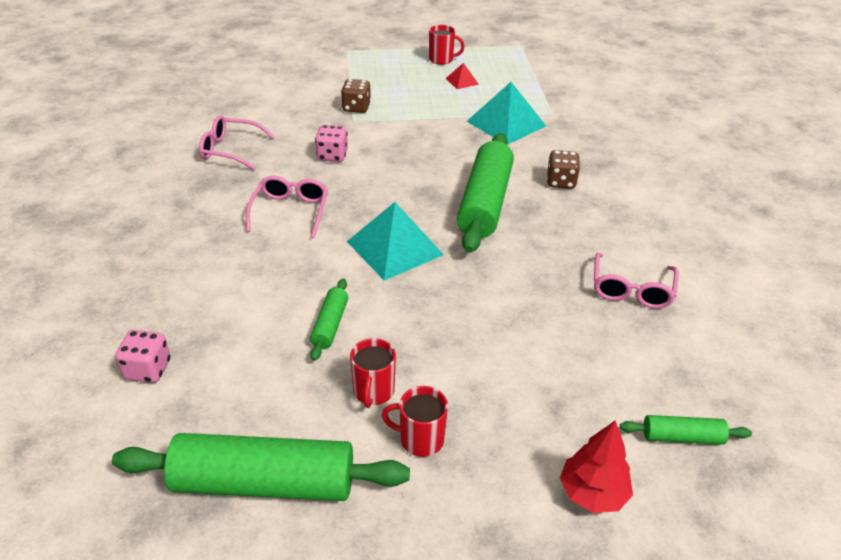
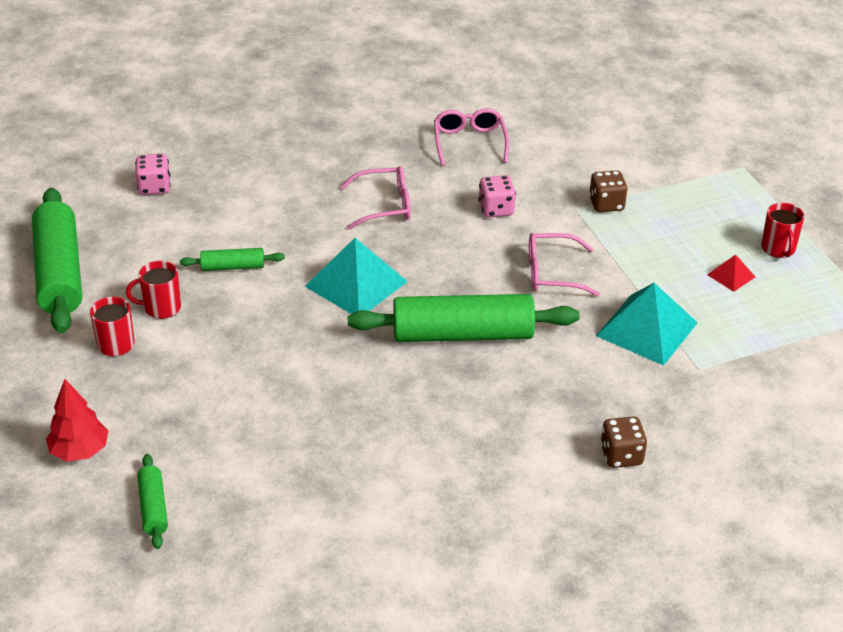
camera: 75 degrees right, 0 degrees up
brown dice [547,150,580,189] -> brown dice moved to [600,417,647,468]
pink glasses [594,253,679,309] -> pink glasses moved to [529,233,600,297]

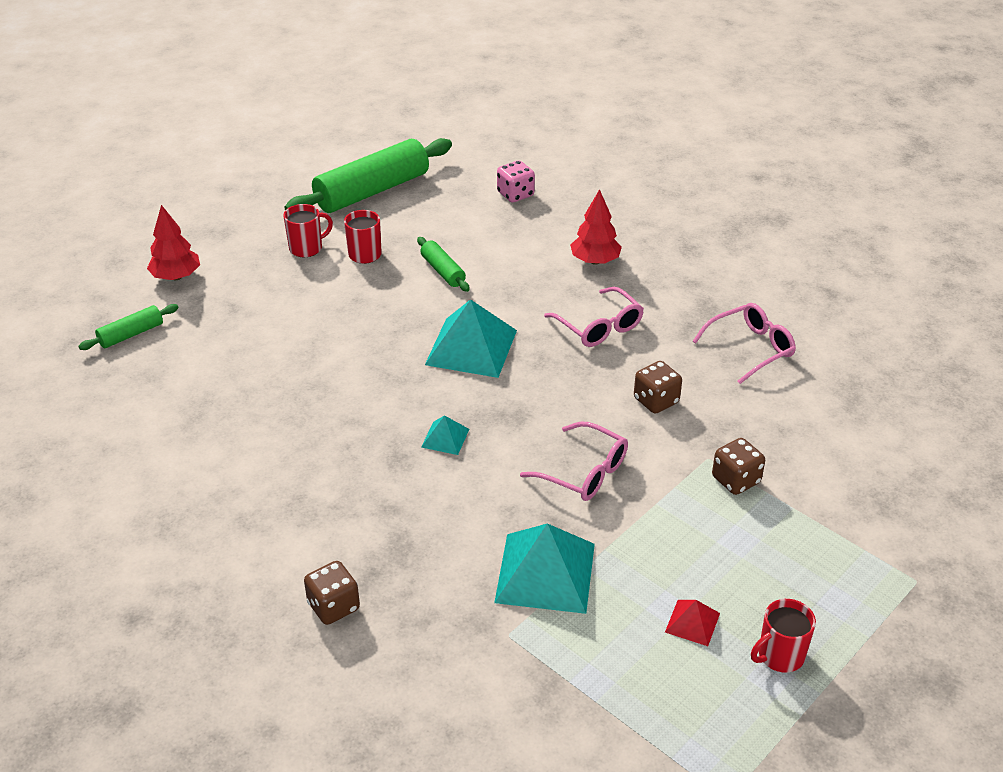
camera: 65 degrees right, 0 degrees up
green rolling pin [348,294,580,342] -> turquoise pyramid [421,415,469,455]
pink dice [478,175,516,218] -> brown dice [634,361,682,414]
pink glasses [529,233,600,297] -> pink glasses turned 150 degrees clockwise [520,422,628,501]
none -> red tree [570,189,622,265]

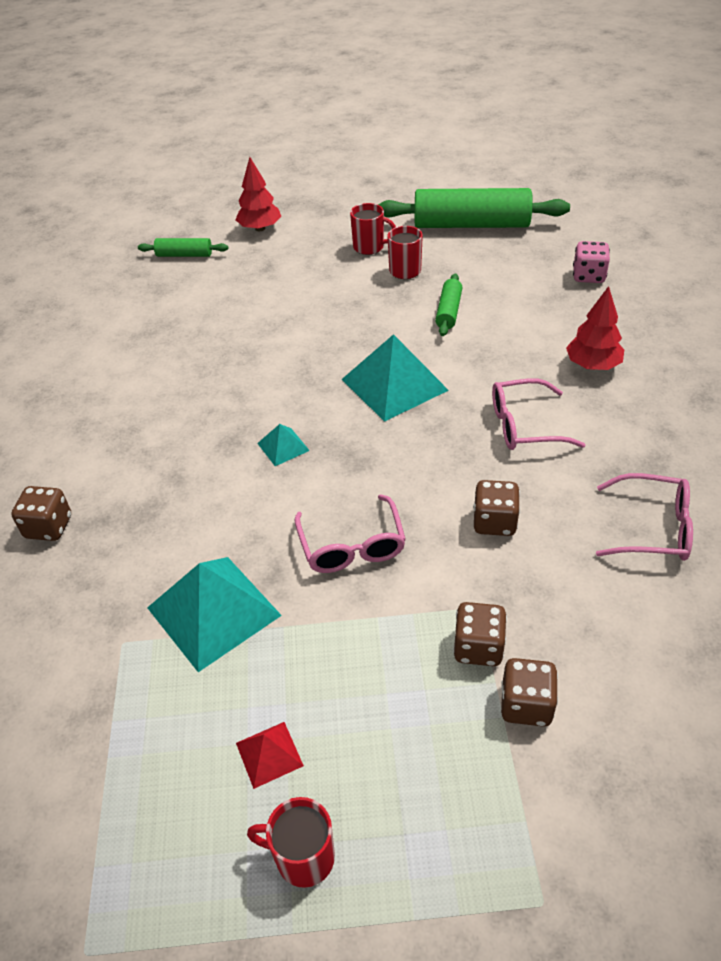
camera: 45 degrees right, 5 degrees up
pink glasses [544,287,644,347] -> pink glasses turned 75 degrees clockwise [492,378,585,450]
none -> brown dice [501,658,558,727]

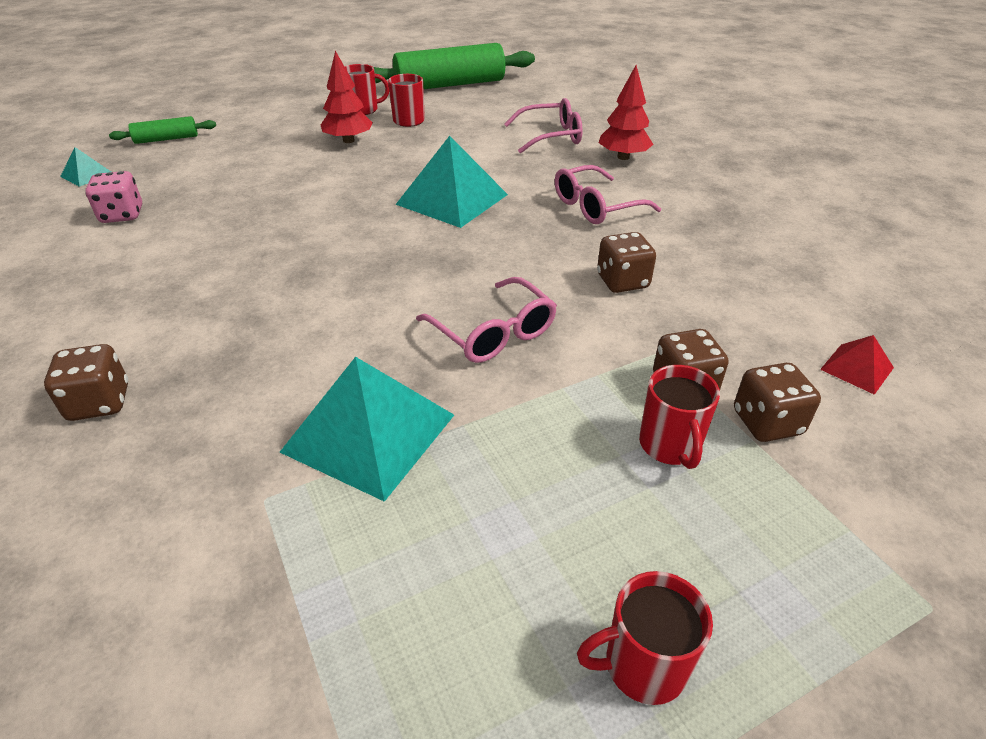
camera: 25 degrees left, 5 degrees down
red tree [236,157,281,231] -> red tree moved to [321,51,373,143]
red pyramid [236,722,304,789] -> red pyramid moved to [820,335,894,395]
turquoise pyramid [257,424,310,466] -> turquoise pyramid moved to [60,147,111,187]
green rolling pin [435,273,462,336] -> none
pink dice [573,241,610,283] -> pink dice moved to [85,171,142,223]
pink glasses [596,473,693,561] -> pink glasses moved to [504,98,582,153]
none -> red mug [639,365,720,469]

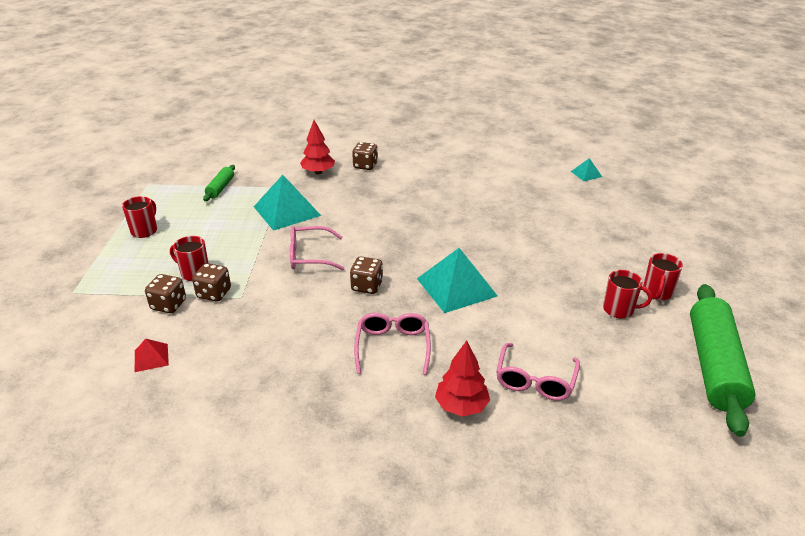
camera: 120 degrees right, 5 degrees down
pink dice [85,171,142,223] -> none
green rolling pin [109,116,216,144] -> green rolling pin moved to [203,165,235,201]
red tree [321,51,373,143] -> red tree moved to [300,120,335,174]
brown dice [597,232,656,293] -> brown dice moved to [350,257,383,294]

